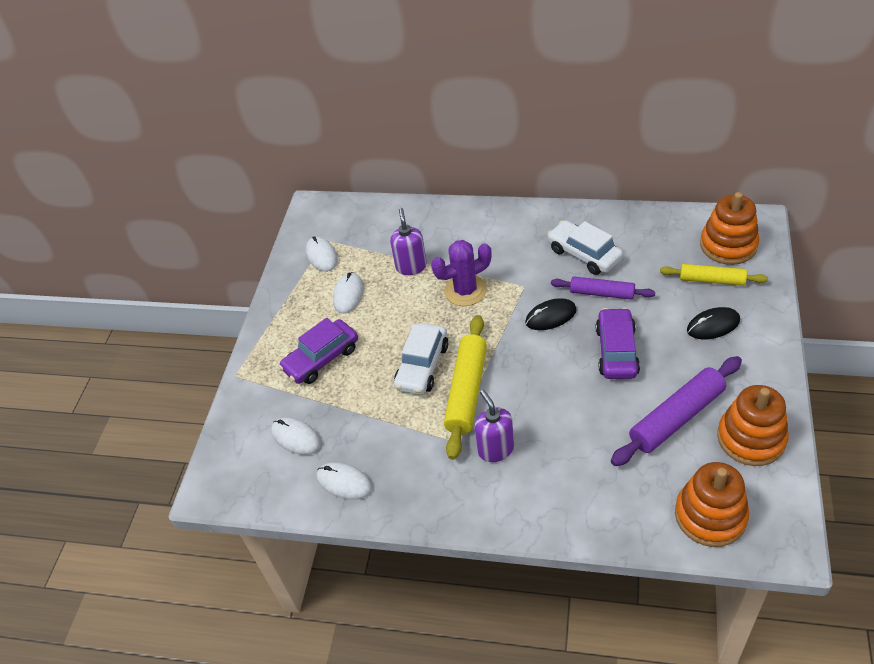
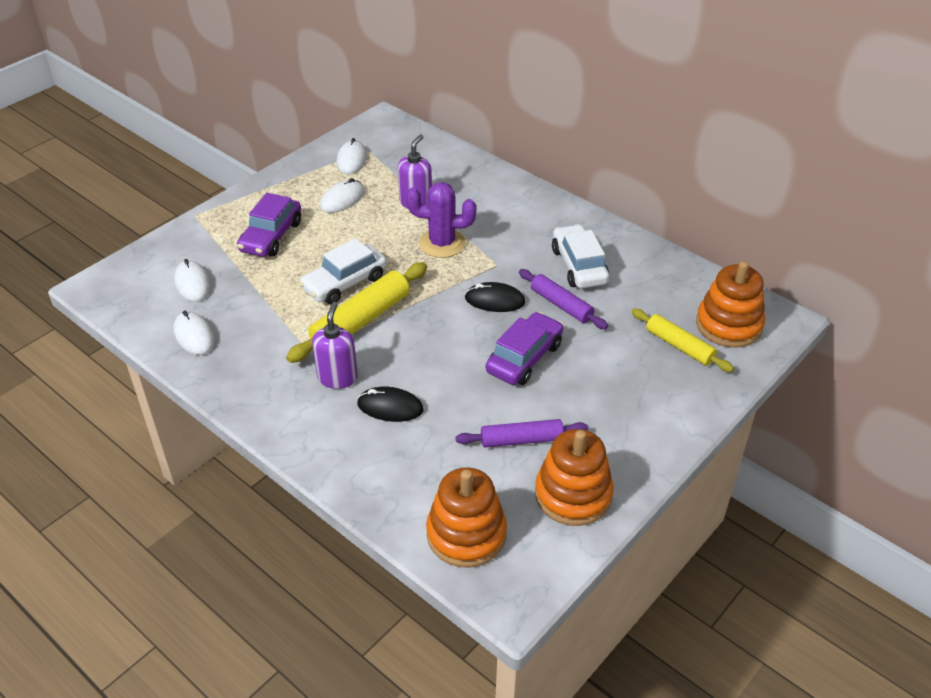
camera: 25 degrees right, 5 degrees down
purple car [279,318,358,384] -> purple car turned 60 degrees counterclockwise [237,193,301,257]
purple rolling pin [611,356,742,466] -> purple rolling pin [456,419,588,447], size x0.64
black mouse [687,307,740,339] -> black mouse moved to [357,387,423,422]

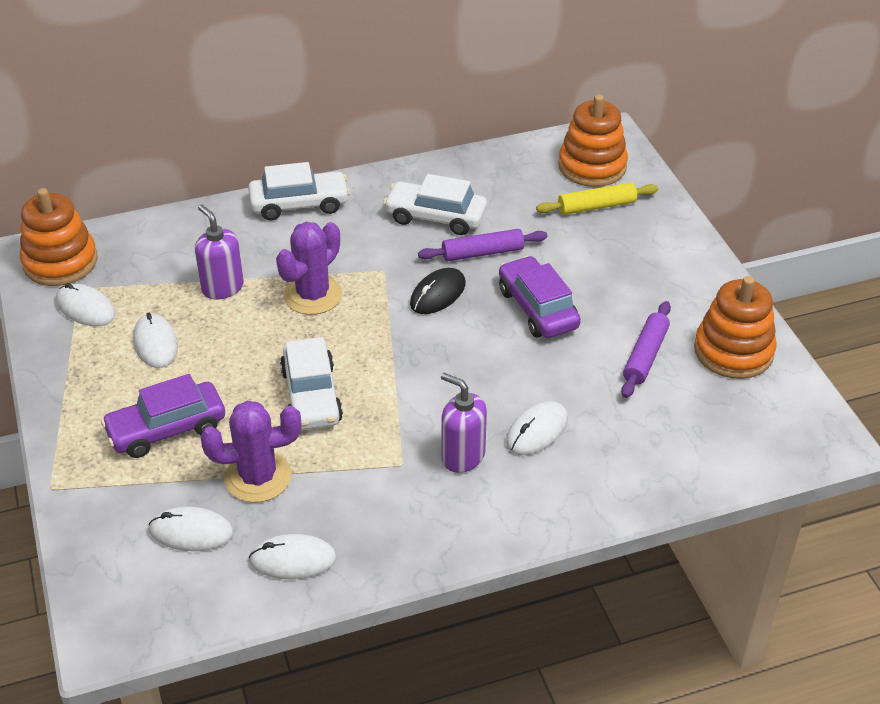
camera: 60 degrees left, 0 degrees up
purple car [237,193,301,257] -> purple car turned 105 degrees clockwise [101,374,225,458]
yellow rolling pin [286,262,427,363] -> none
black mouse [357,387,423,422] -> white mouse [506,401,568,455]
orange stacking toy [426,467,507,567] -> orange stacking toy moved to [20,188,98,286]
none -> purple cactus [201,401,301,503]
none -> white car [248,162,350,220]

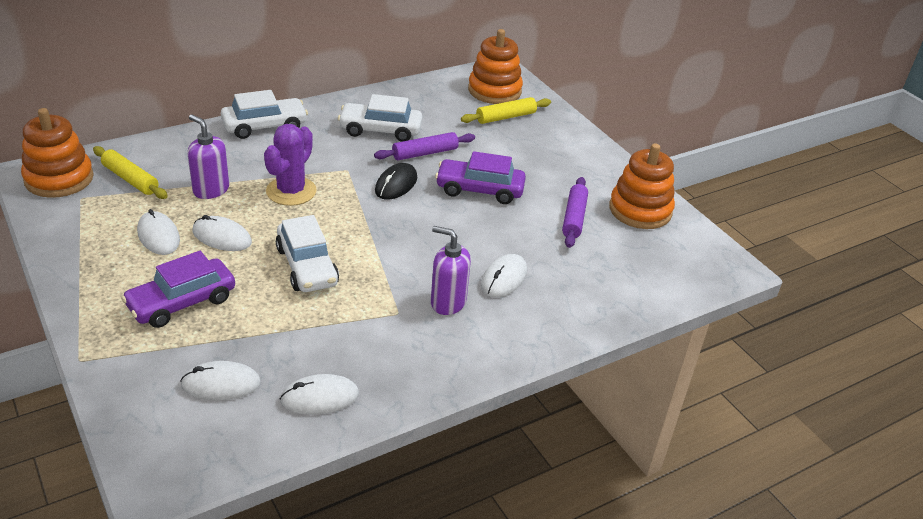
camera: 15 degrees left, 5 degrees down
white mouse [56,283,116,326] -> white mouse moved to [192,215,252,251]
purple cactus [201,401,301,503] -> none
purple car [499,256,581,338] -> purple car turned 45 degrees counterclockwise [435,151,526,204]
none -> yellow rolling pin [93,146,168,199]

